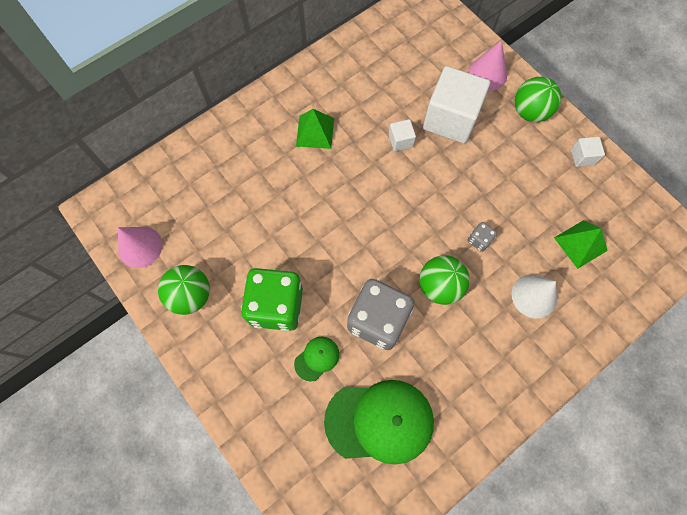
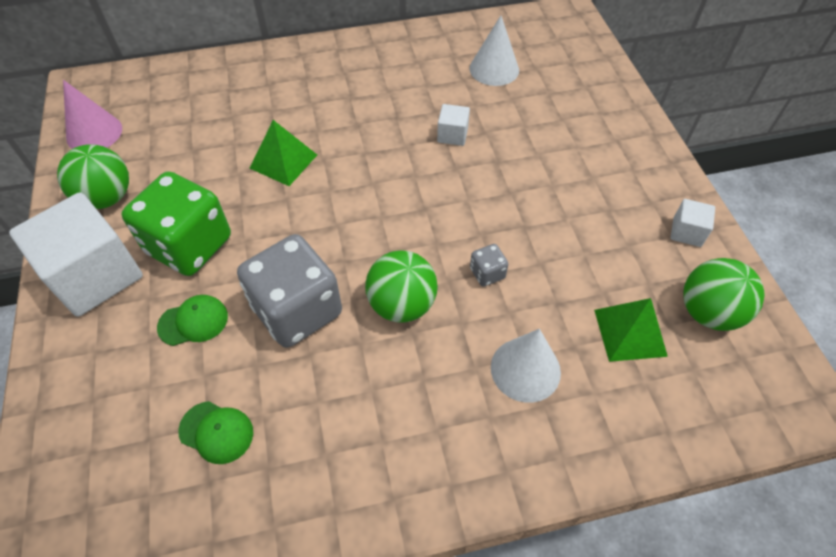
camera: 25 degrees right, 15 degrees down
green pyramid [296,109,334,149] -> green pyramid moved to [250,120,317,186]
green cap [324,380,434,465] -> green cap [178,401,253,464], size x0.46
white cube [423,66,490,144] -> white cube moved to [9,192,143,317]
pink cone [468,40,507,91] -> none
green ball [515,77,561,122] -> green ball moved to [683,258,764,331]
none -> white cone [470,15,519,86]

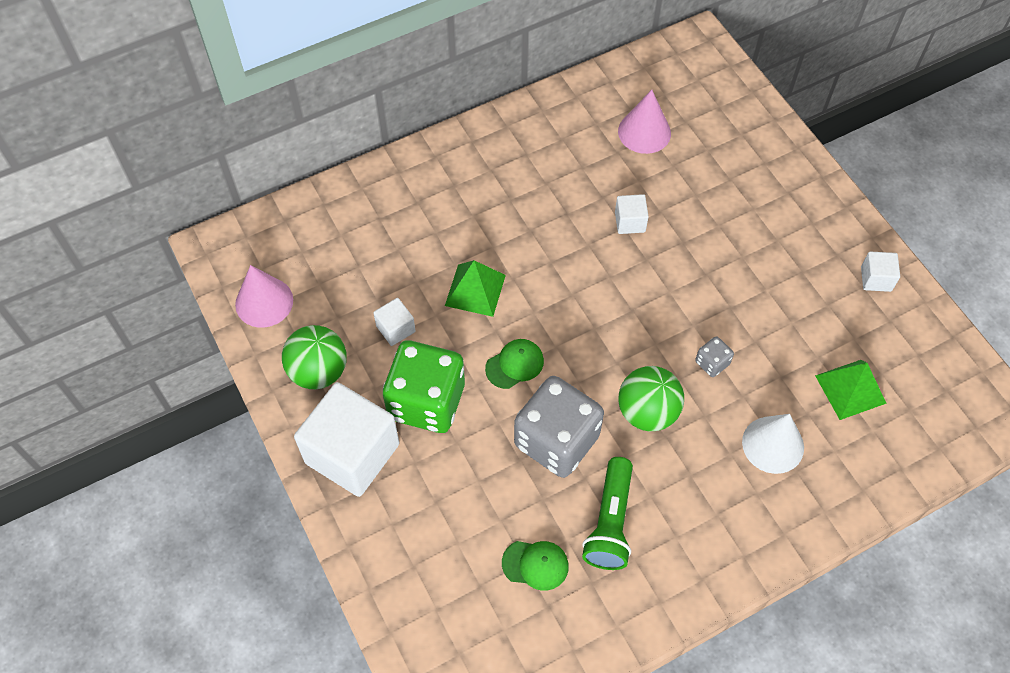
camera: 15 degrees left, 5 degrees up
green cap [157,295,228,346] -> green cap moved to [485,339,544,389]
white cone [470,15,519,86] -> pink cone [618,90,671,154]
green ball [683,258,764,331] -> none
none -> white cube [373,298,416,346]
none -> green flashlight [582,457,633,570]

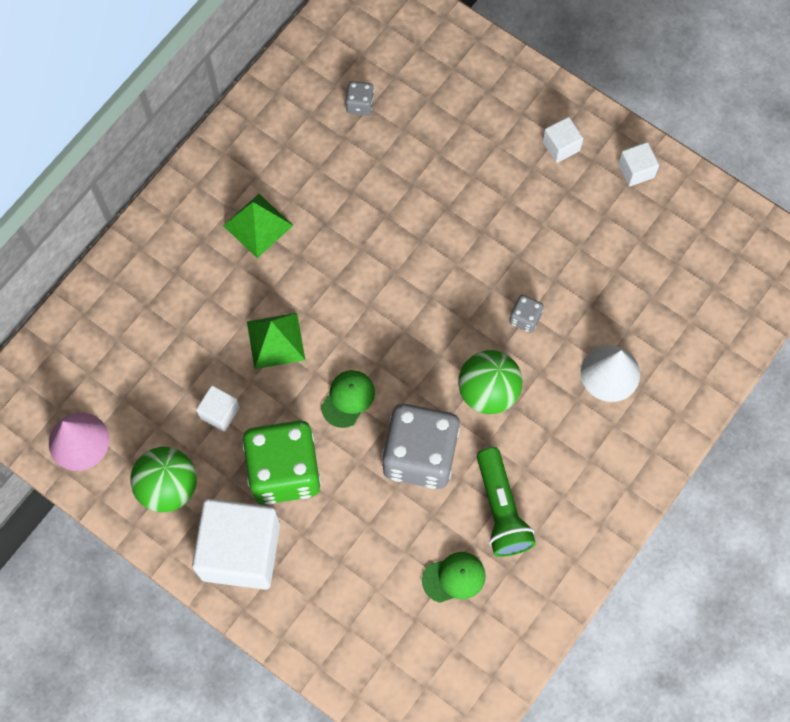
camera: 25 degrees left, 10 degrees up
white cube [615,194,649,234] -> white cube moved to [543,117,583,163]
pink cone [618,90,671,154] -> grey dice [345,81,374,115]
green pyramid [815,360,887,420] -> green pyramid moved to [223,194,293,258]

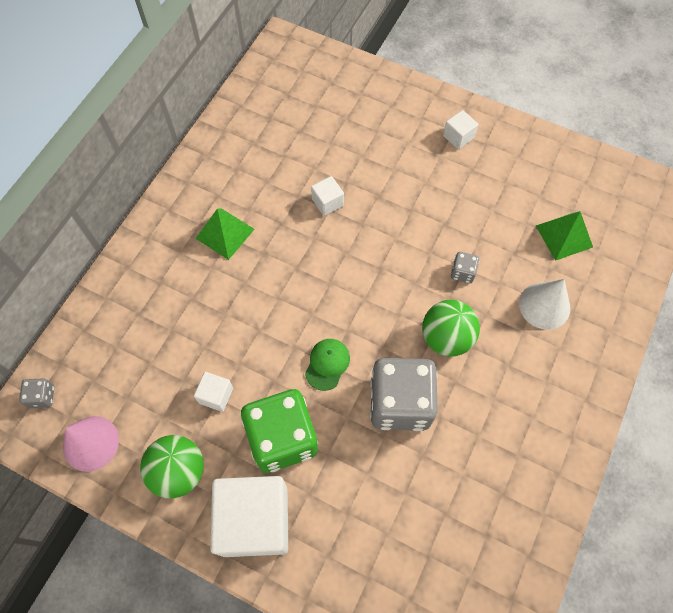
camera: 10 degrees left, 5 degrees down
green pyramid [247,313,305,369] -> green pyramid moved to [536,211,593,261]
grey dice [345,81,374,115] -> grey dice moved to [19,378,54,408]
green cap [422,552,486,603] -> none
green flashlight [477,447,536,557] -> none
white cube [618,142,659,186] -> white cube moved to [311,176,344,216]

